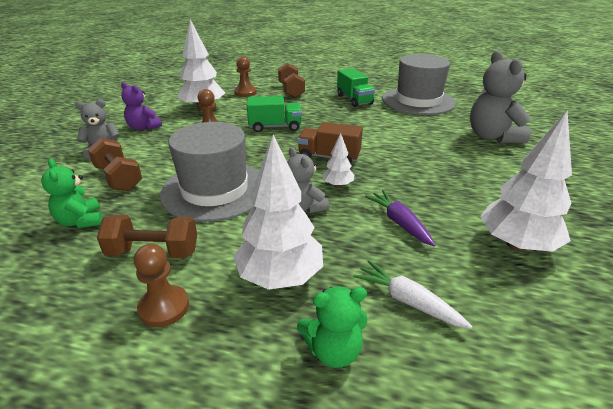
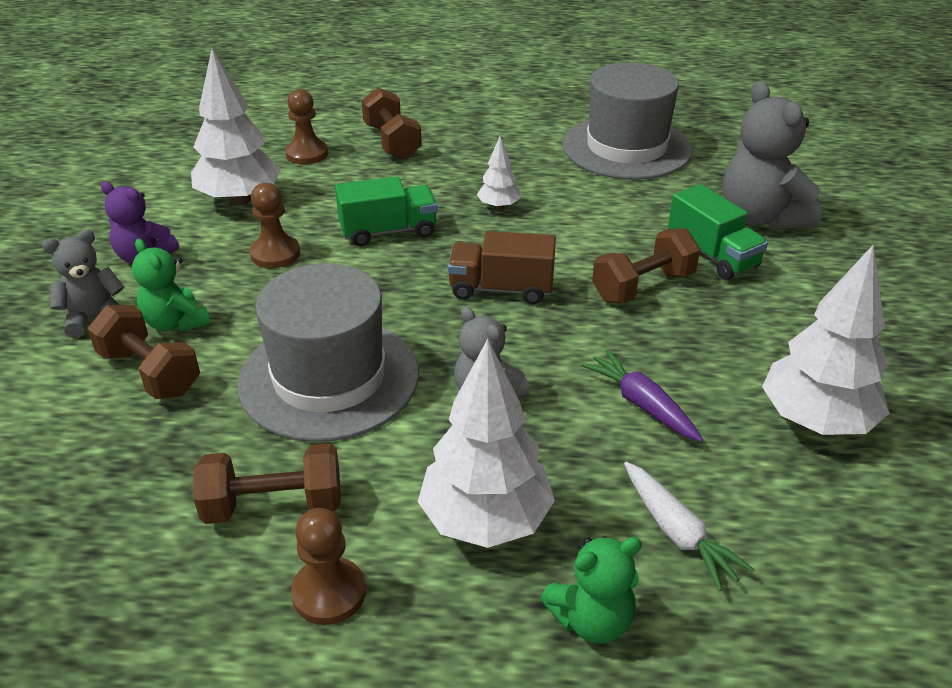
camera: 10 degrees left, 5 degrees up
green teddy bear [41,159,103,228] -> green teddy bear moved to [132,239,210,332]
white tree [322,133,354,188] -> white tree moved to [477,136,521,210]
green truck [337,68,375,107] -> green truck moved to [668,184,768,280]
white carrot [353,260,472,329] -> white carrot turned 150 degrees counterclockwise [624,462,755,591]
none -> brown dumbbell [592,228,700,304]

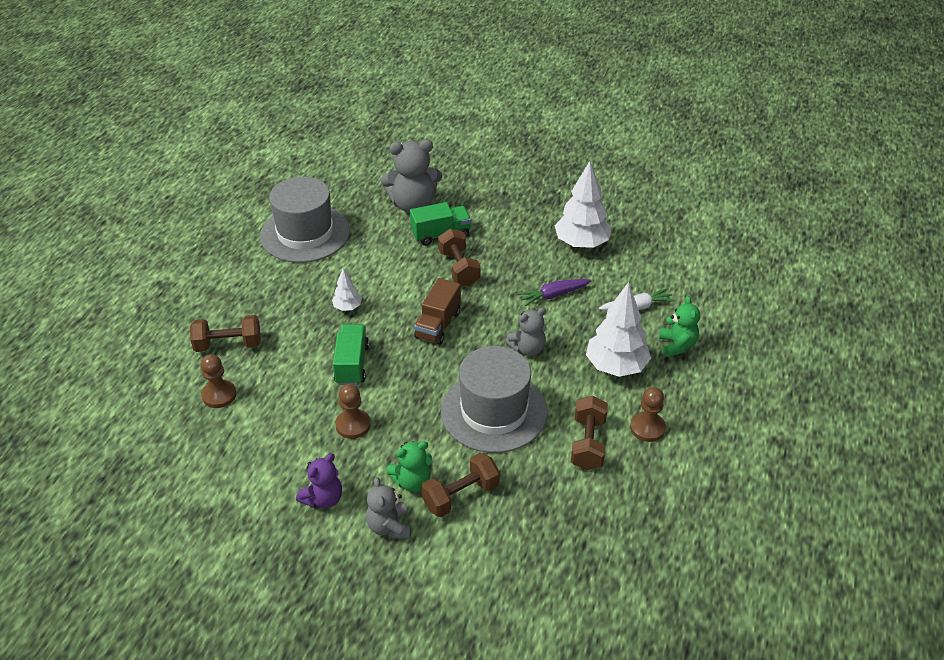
camera: 75 degrees left, 5 degrees up
white tree [191,48,281,205] -> none

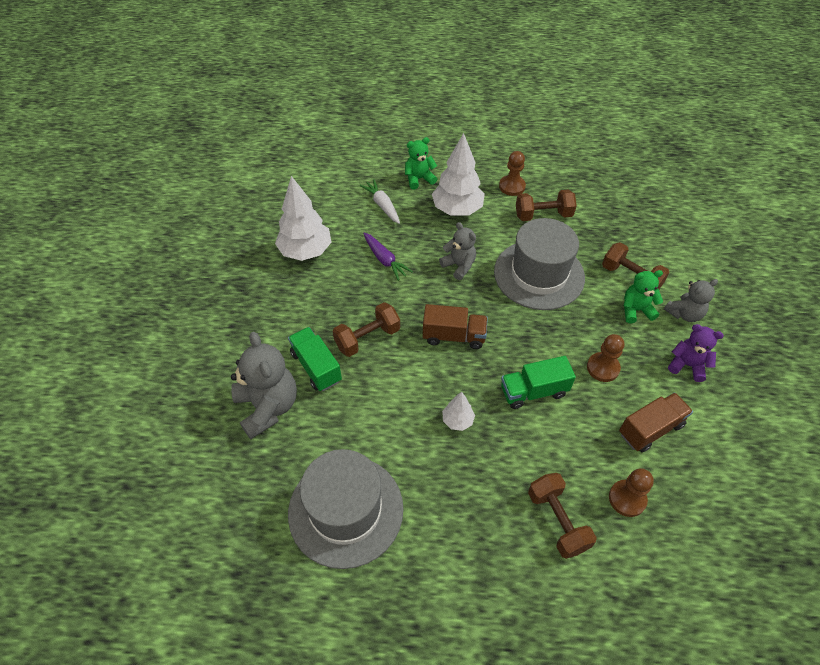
camera: 105 degrees left, 10 degrees up
green teddy bear [386,441,432,492] -> green teddy bear turned 60 degrees counterclockwise [624,270,663,324]
none -> brown truck [619,393,693,452]

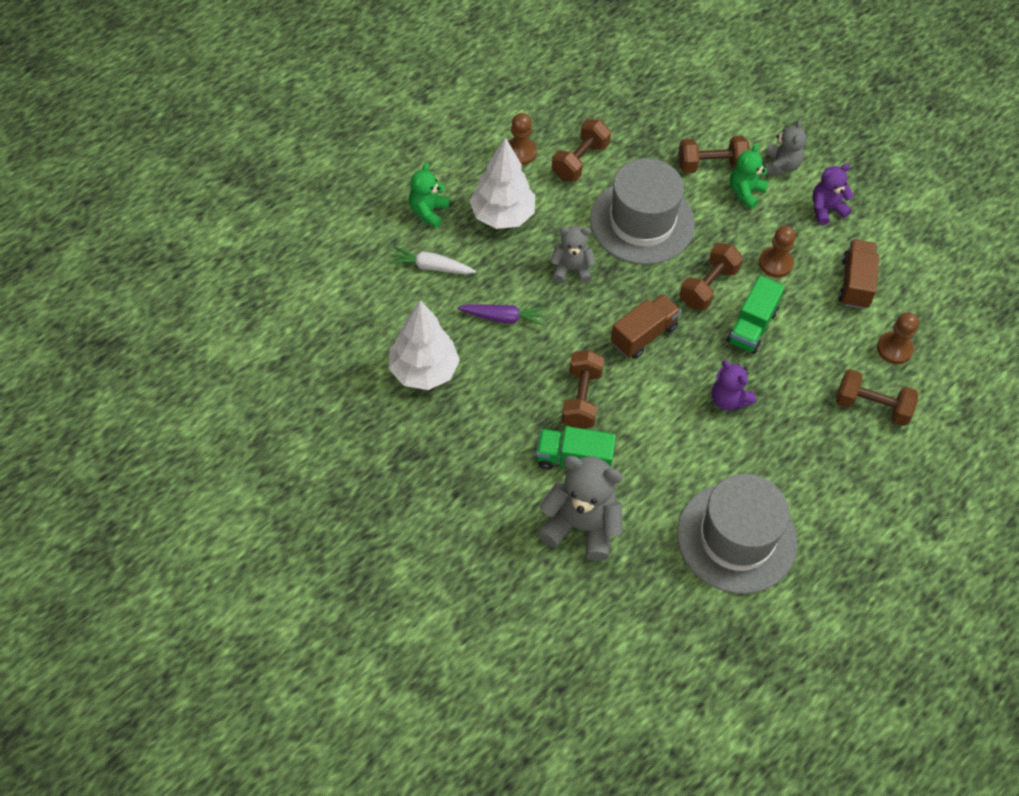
camera: 50 degrees left, 5 degrees up
white tree [442,392,475,431] -> purple teddy bear [712,360,756,410]
none -> brown dumbbell [679,243,743,310]

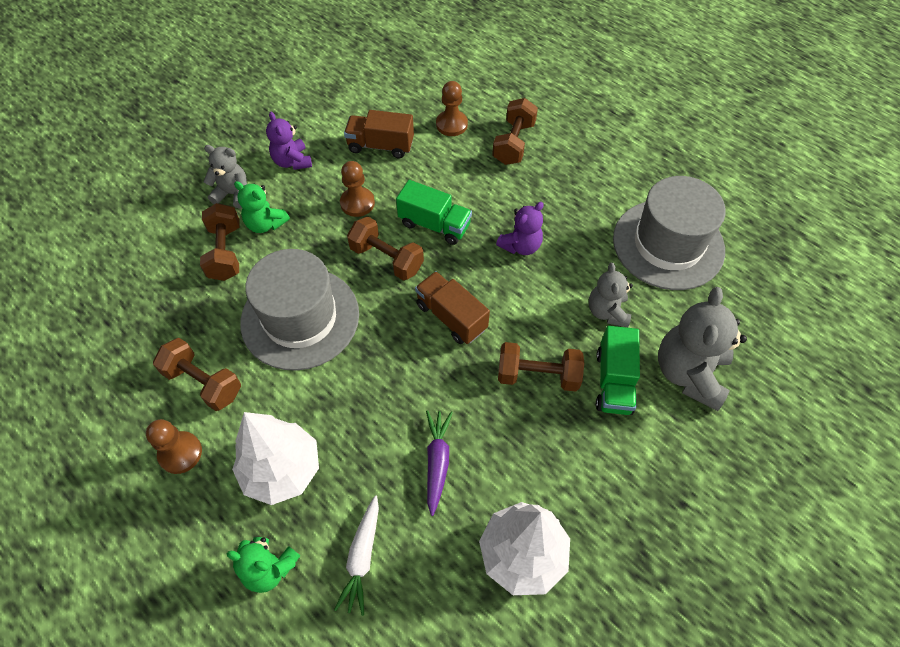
camera: 90 degrees left, 0 degrees up
grey teddy bear [550,226,596,284] -> grey teddy bear moved to [589,262,633,327]

